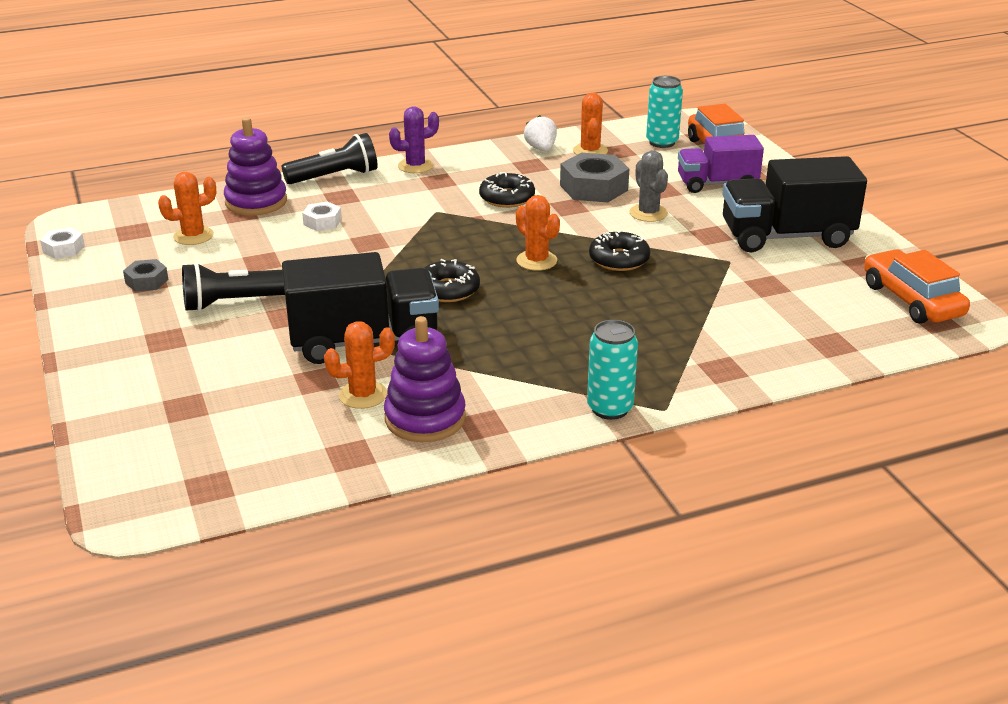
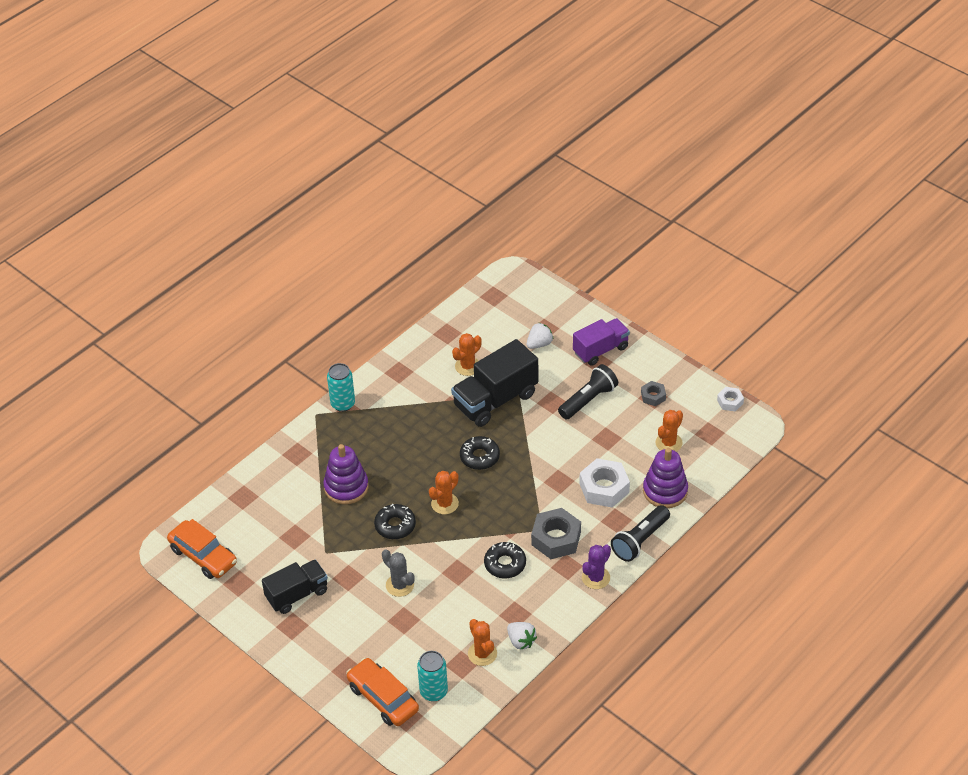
camera: 155 degrees right, 15 degrees up
white nut [302,201,342,231] -> white nut [579,458,630,508], size x1.86
purple stacking toy [384,316,466,442] -> purple stacking toy moved to [323,444,368,505]
orange cactus [516,195,560,271] -> orange cactus turned 75 degrees counterclockwise [429,471,459,514]
grey nut [560,153,629,203] -> grey nut moved to [531,508,581,559]
purple truck [678,135,764,193] -> purple truck moved to [573,318,630,366]
black truck [723,156,867,252] -> black truck [262,559,328,614], size x0.66
none -> white strawberry [527,323,554,349]

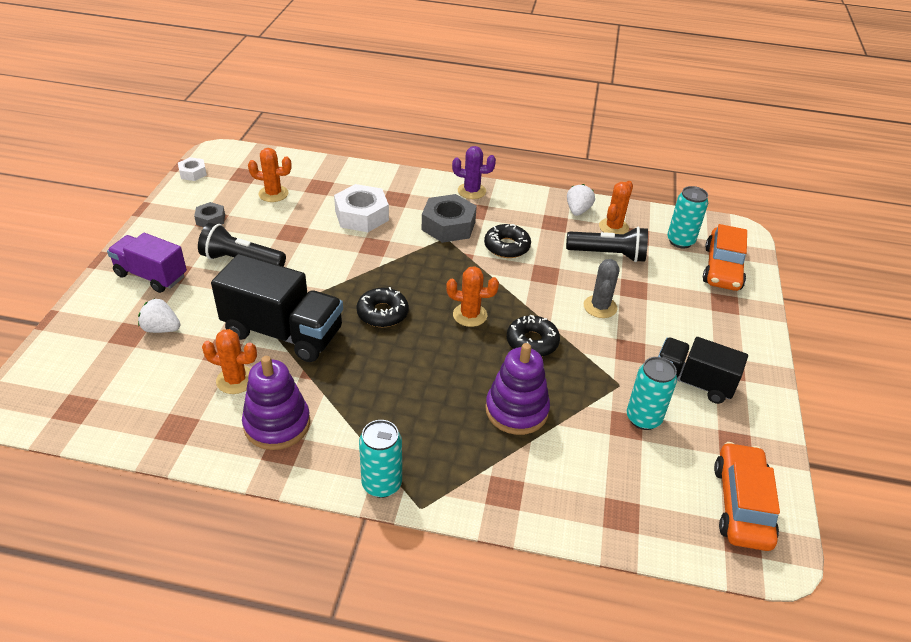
camera: 125 degrees left, 5 degrees down
black flashlight [611,505,670,562] -> black flashlight moved to [566,227,648,262]
purple stacking toy [643,448,688,508] -> purple stacking toy moved to [242,356,310,450]
none -> turquoise can [627,357,677,430]

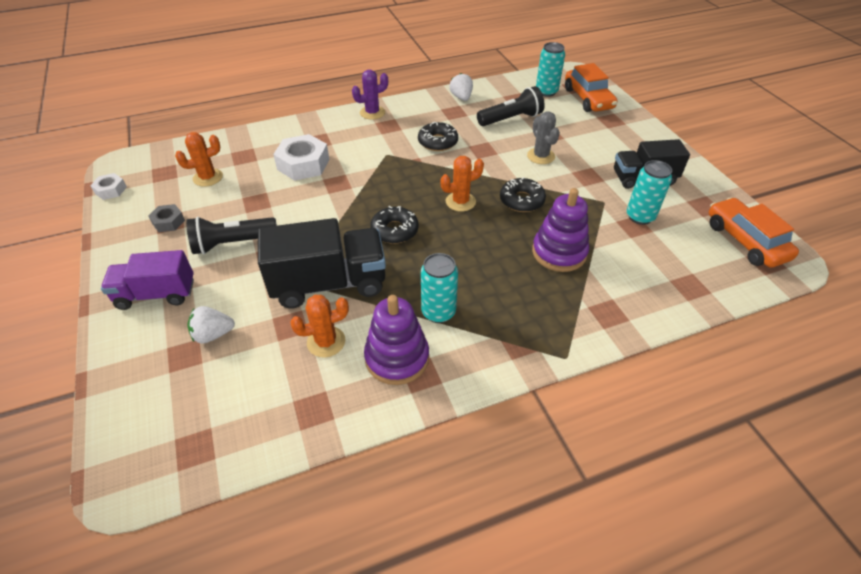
camera: 30 degrees left, 5 degrees up
turquoise can [359,420,402,498] -> turquoise can moved to [421,253,458,323]
grey nut [422,194,477,243] -> none
orange cactus [599,181,633,234] -> none

